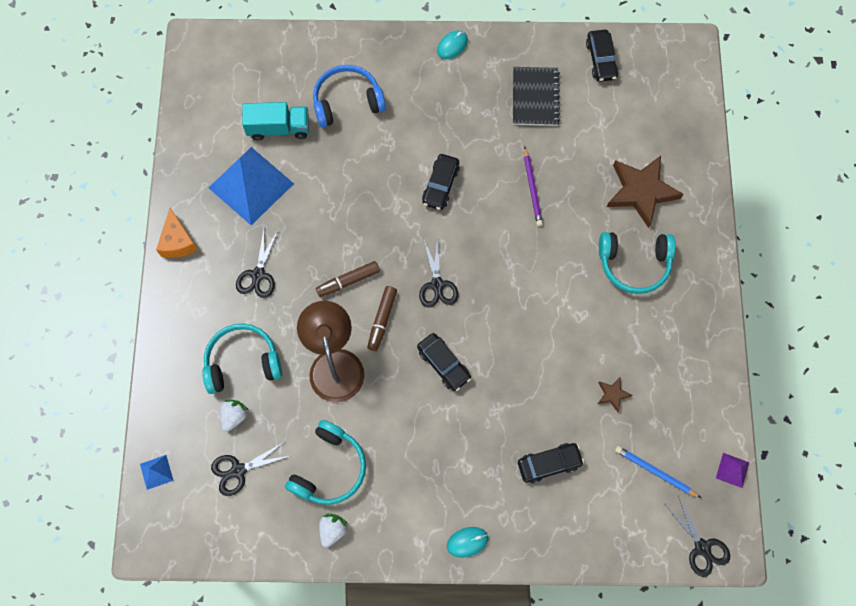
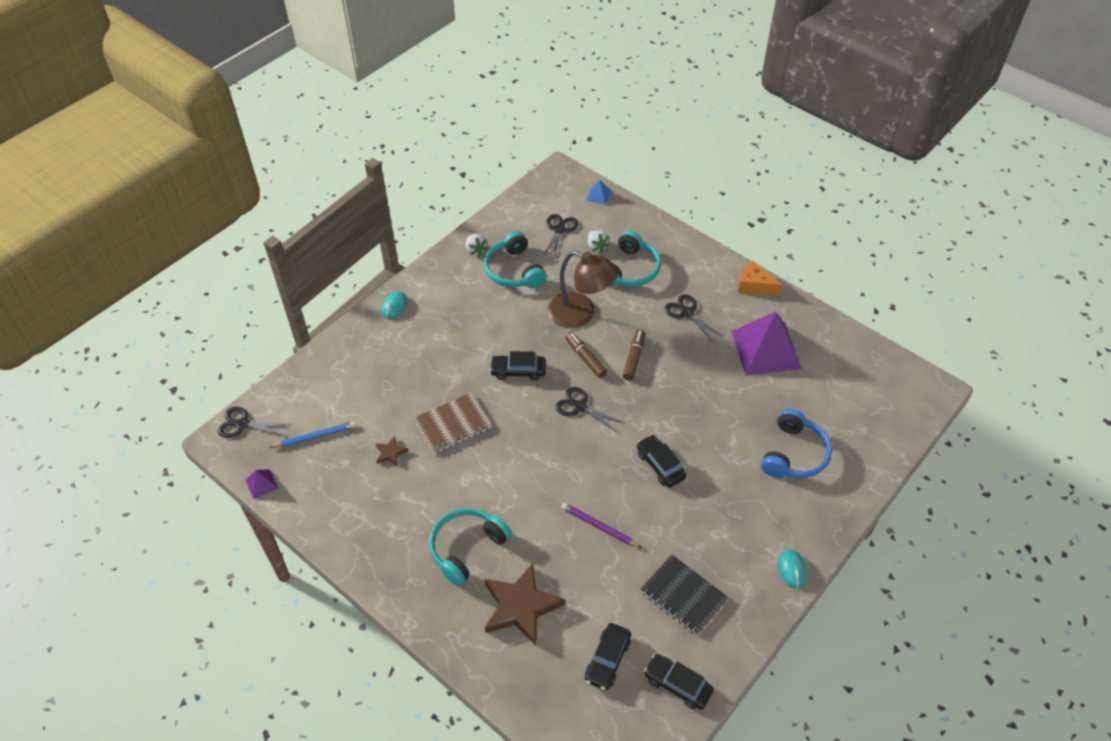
camera: 130 degrees right, 20 degrees down
blue pyramid [209,147,294,225] -> purple pyramid [731,312,802,376]
turquoise truck [242,102,309,141] -> none
black car [518,443,584,483] -> black car moved to [585,623,631,690]
none -> brown notebook [414,393,491,454]

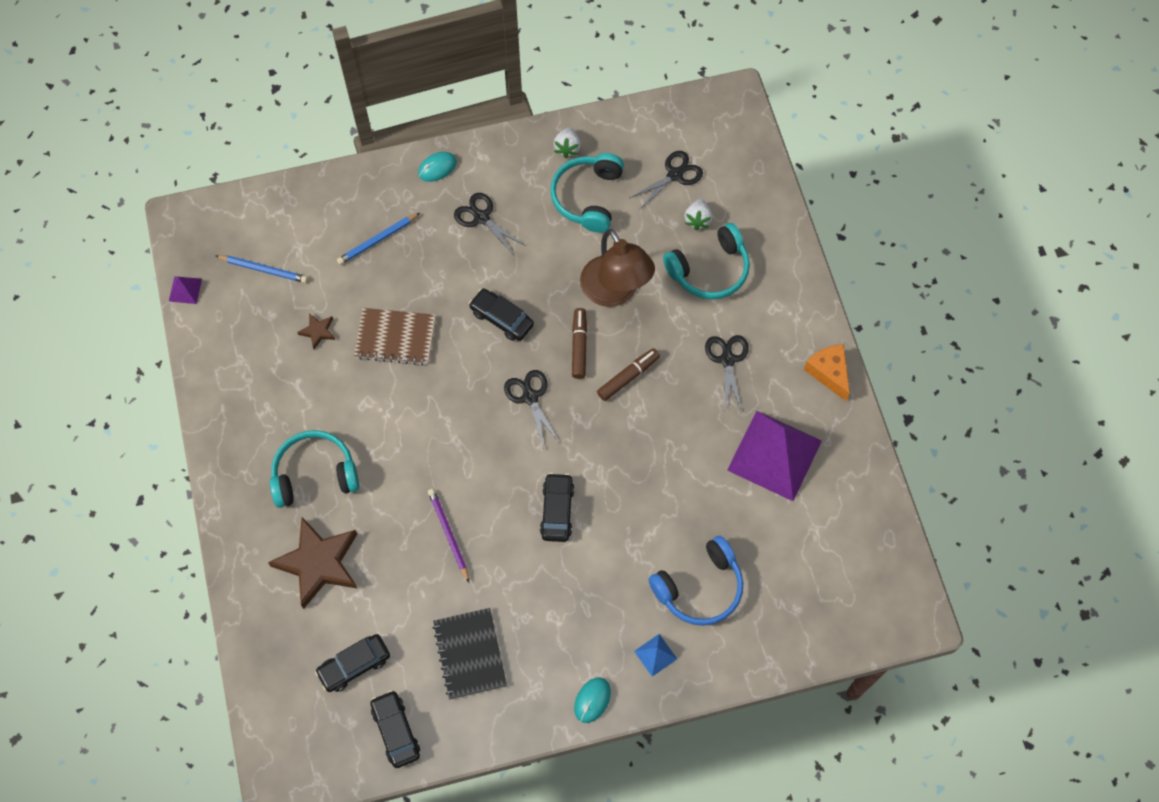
camera: 35 degrees right, 15 degrees up
black scissors [217,407,292,438] -> black scissors moved to [454,193,526,255]
blue pyramid [586,180,612,205] -> blue pyramid moved to [634,634,677,677]
none -> blue pencil [337,213,420,265]

